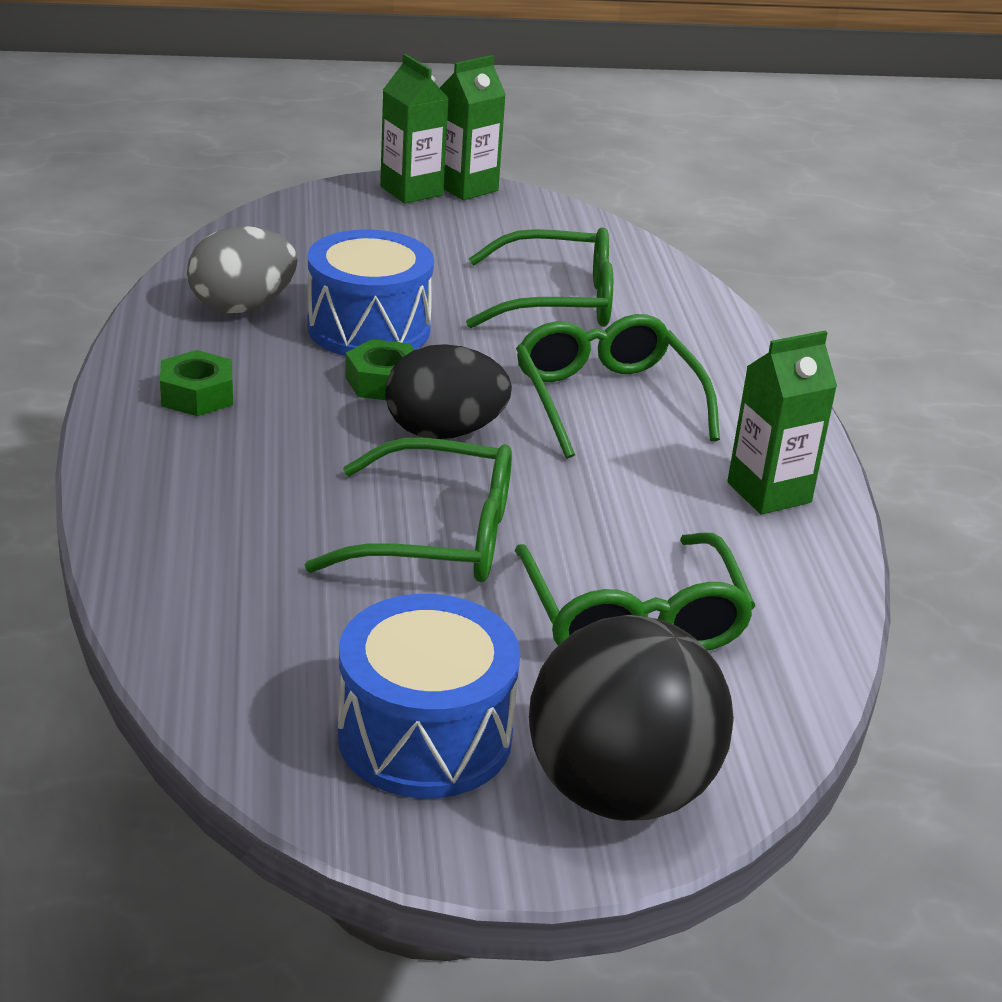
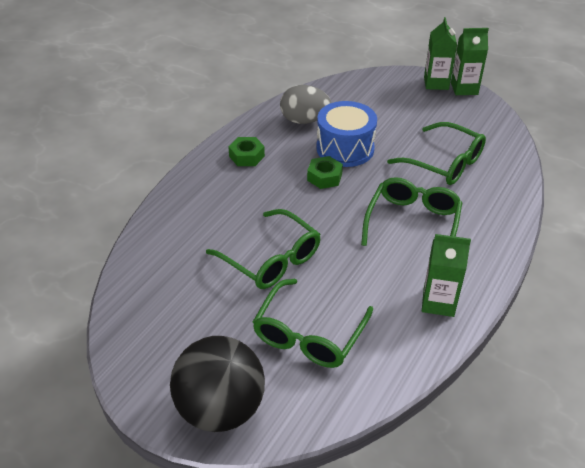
camera: 40 degrees right, 10 degrees up
blue drum [338,594,520,799] -> none
black egg [385,344,512,439] -> none

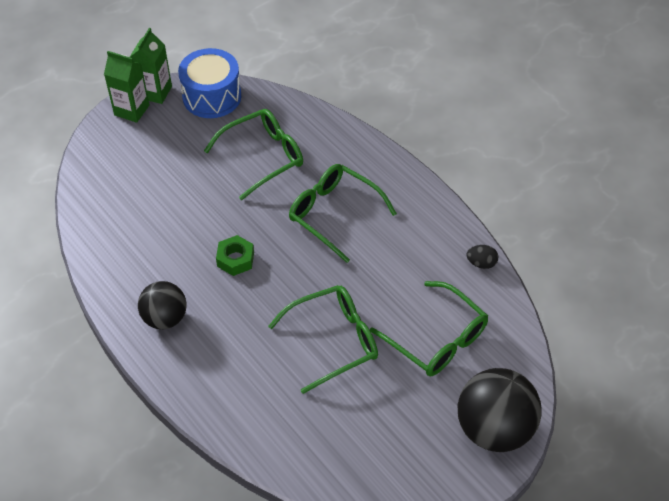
camera: 70 degrees left, 10 degrees up
green nut [228,137,265,166] -> black ball [138,281,187,329]
grey egg [280,85,331,124] -> none
blue drum [316,101,377,167] -> blue drum moved to [178,48,241,118]
green carton [422,234,471,317] -> none
none -> black egg [466,245,498,269]

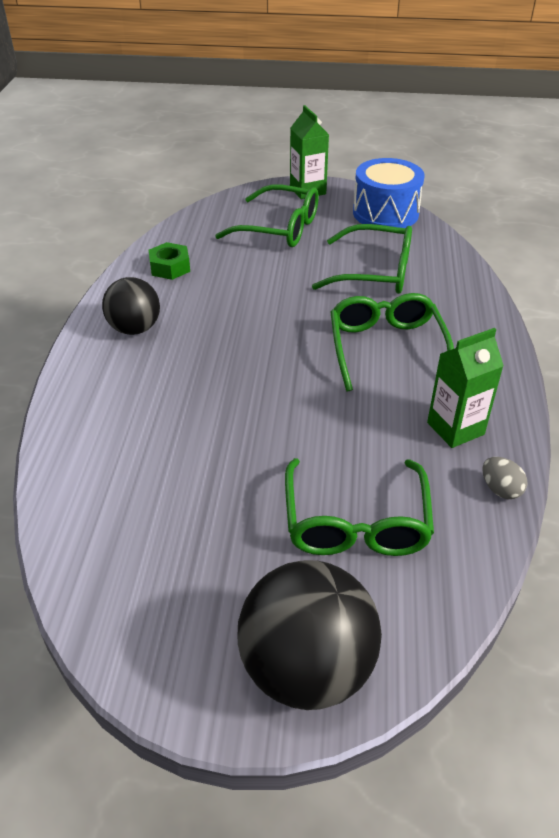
camera: 45 degrees right, 10 degrees down
green carton [130,28,172,104] -> green carton moved to [427,328,504,448]
green nut [216,235,254,276] -> green nut moved to [149,242,190,280]
green glasses [268,285,378,394] -> green glasses moved to [215,184,319,247]
black egg [466,245,498,269] -> grey egg [483,457,527,499]

